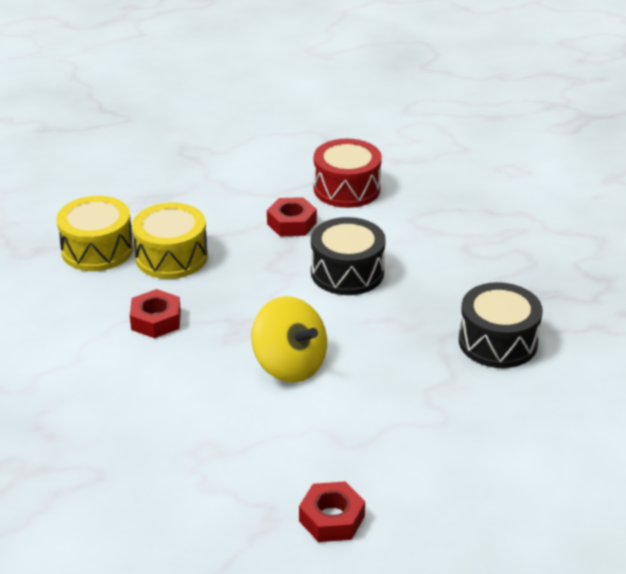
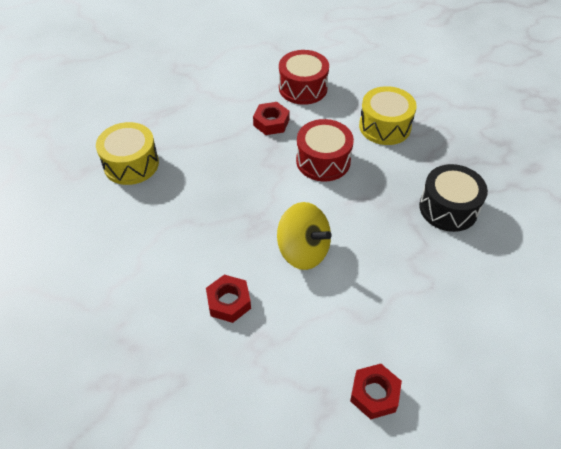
camera: 10 degrees left, 15 degrees up
red nut [130,289,181,338] -> red nut moved to [206,275,251,323]
yellow drum [132,203,208,279] -> yellow drum moved to [359,86,417,145]
black drum [311,217,386,295] -> red drum [296,119,354,182]

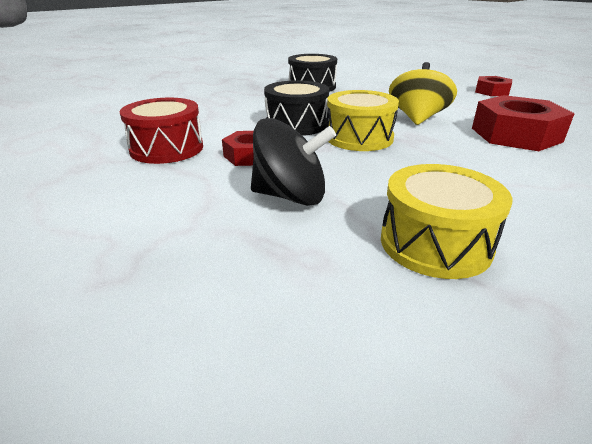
camera: 110 degrees left, 20 degrees down
red nut [206,275,251,323] -> red nut [472,95,575,151], size x1.77
red drum [296,119,354,182] -> black drum [264,80,329,136]
yellow drum [359,86,417,145] -> yellow drum moved to [327,90,399,151]
none -> black spinning top [251,118,336,206]

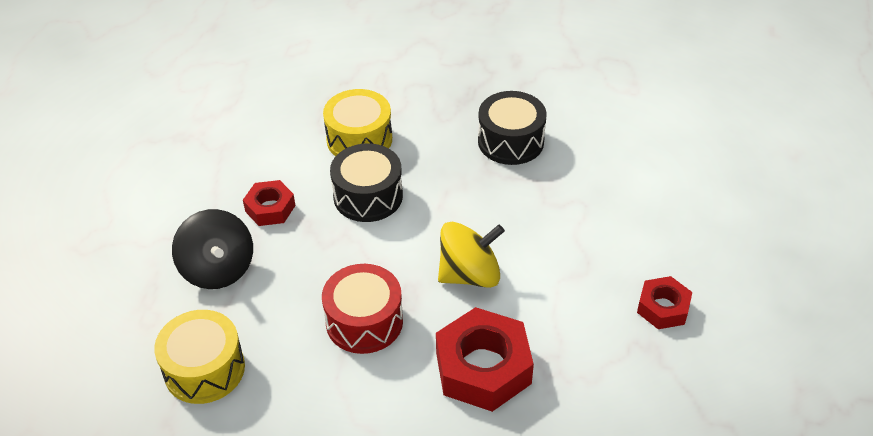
camera: 55 degrees right, 15 degrees up
red drum [120,98,203,164] -> red drum moved to [322,264,403,354]
yellow drum [327,90,399,151] -> yellow drum moved to [323,89,392,156]

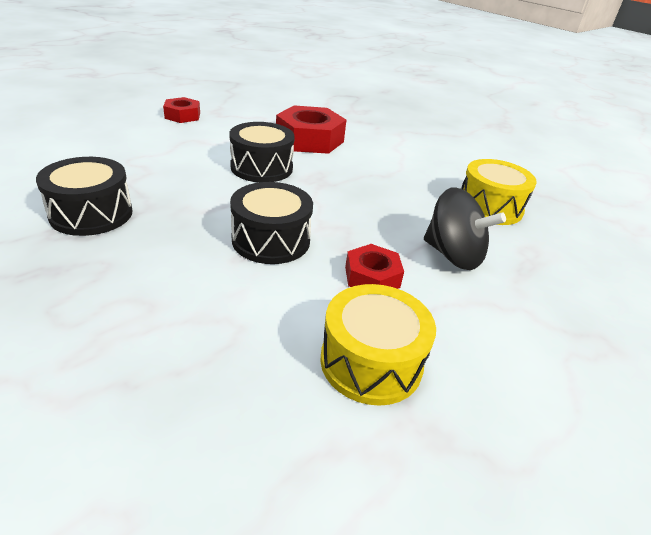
camera: 150 degrees left, 10 degrees down
black spinning top [172,209,253,289] -> black spinning top turned 120 degrees clockwise [424,188,506,270]
red drum [322,264,403,354] -> none
yellow drum [323,89,392,156] -> yellow drum moved to [320,284,436,406]
yellow spinning top [438,222,505,288] -> black drum [230,122,295,182]

